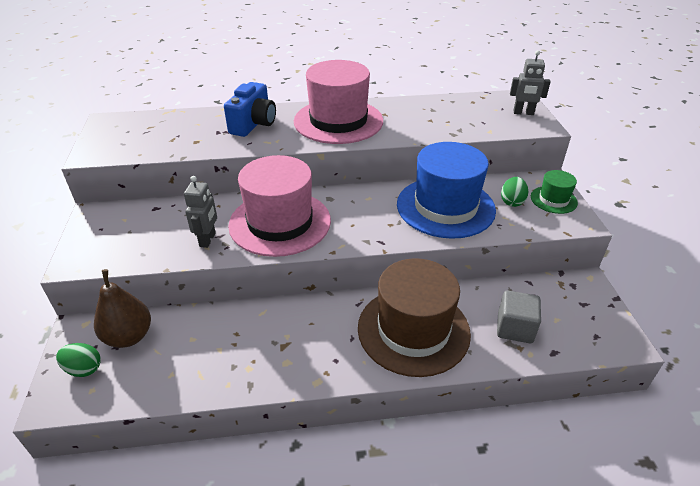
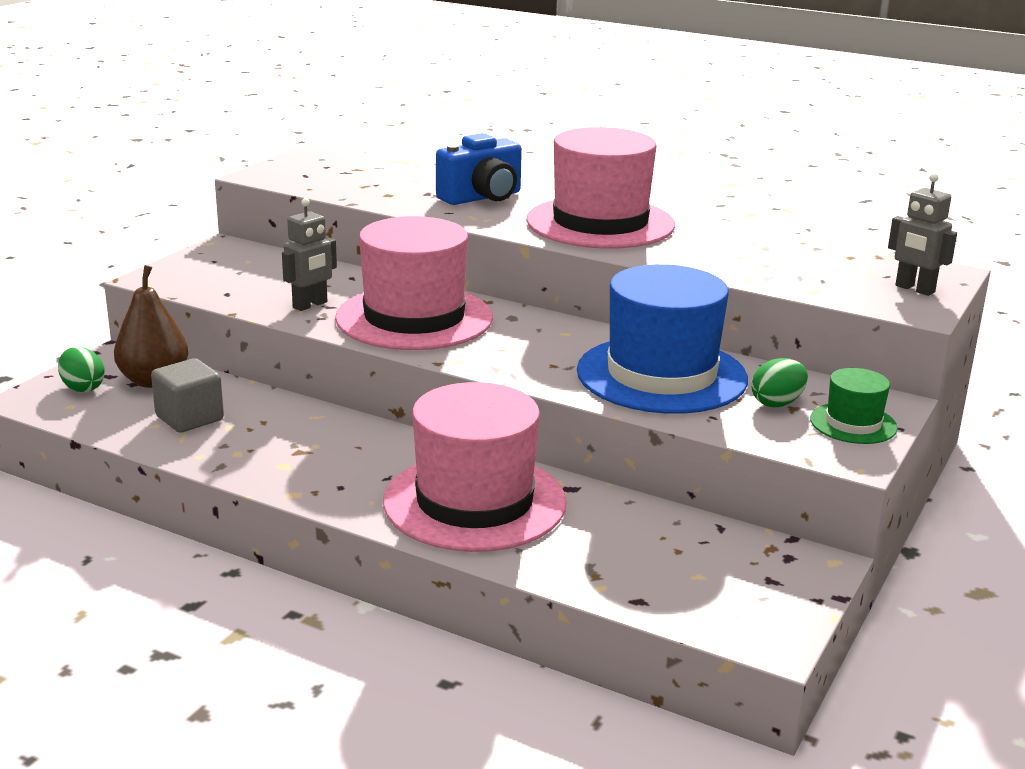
camera: 35 degrees right, 15 degrees down
brown hat [358,258,471,377] -> pink hat [383,382,567,552]
grey cube [497,291,541,343] -> grey cube moved to [151,358,224,433]

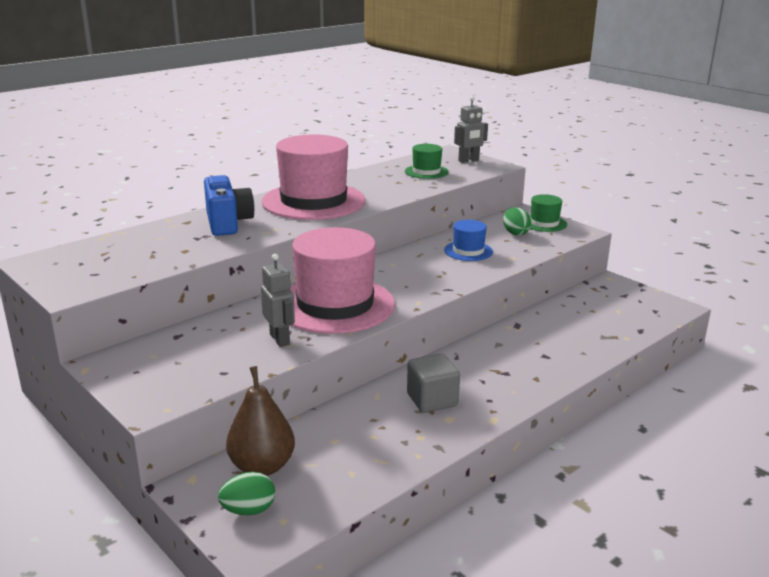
camera: 70 degrees left, 0 degrees up
grey cube [151,358,224,433] -> grey cube moved to [407,354,460,413]
pink hat [383,382,567,552] -> none
blue hat [577,264,748,414] -> blue hat [444,220,493,261], size x0.47
none -> green hat [405,144,449,179]

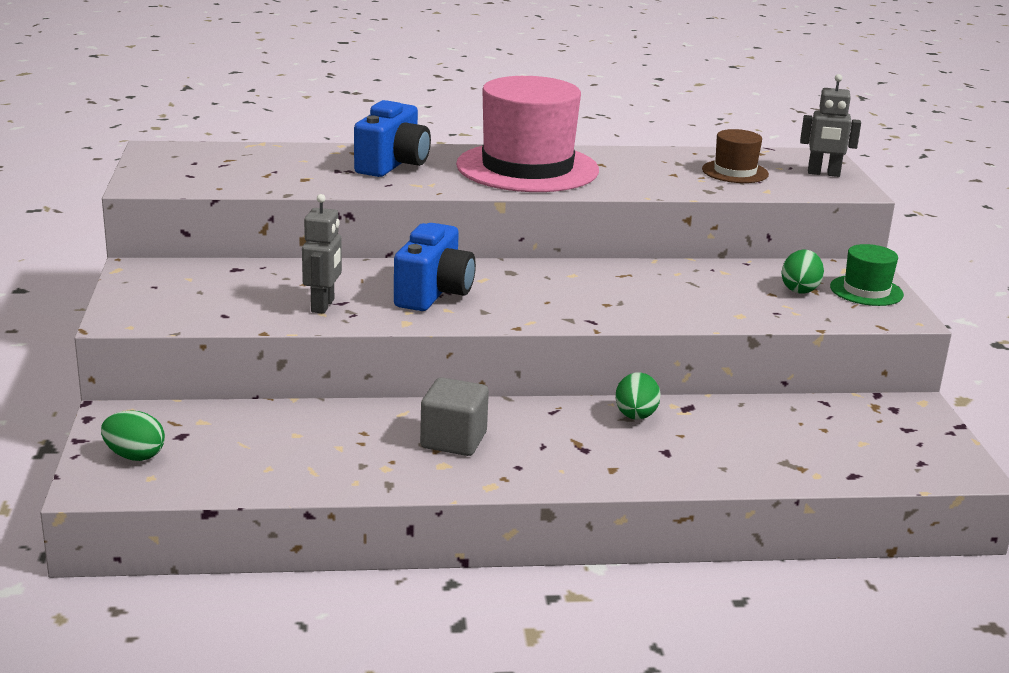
camera: 35 degrees right, 0 degrees up
brown pear [226,366,295,476] -> none
pink hat [290,227,395,334] -> blue camera [394,223,476,311]
green hat [405,144,449,179] -> brown hat [702,129,769,183]
blue hat [444,220,493,261] -> none
none -> green egg [615,372,661,420]

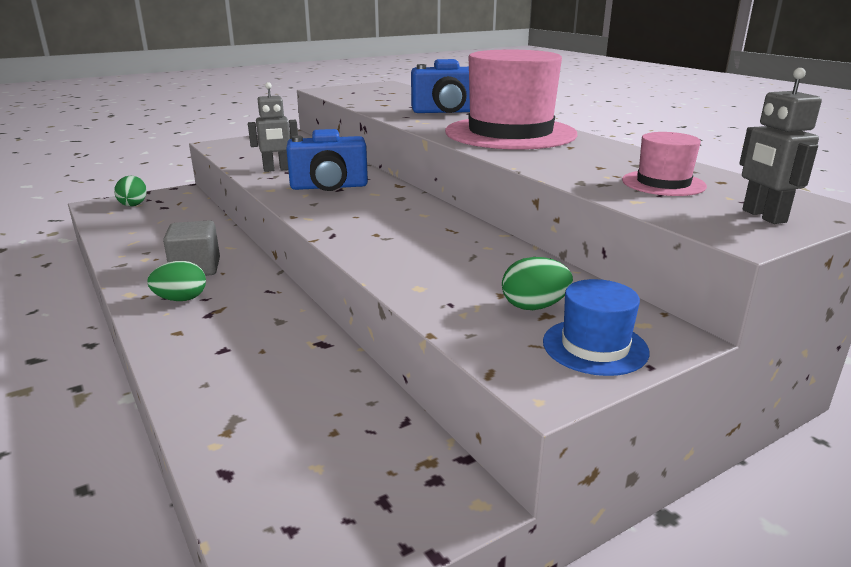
camera: 65 degrees right, 0 degrees up
green egg [615,372,661,420] -> green egg moved to [147,261,206,301]
brown hat [702,129,769,183] -> pink hat [622,132,707,196]
green hat [830,244,904,306] -> blue hat [543,279,650,376]

